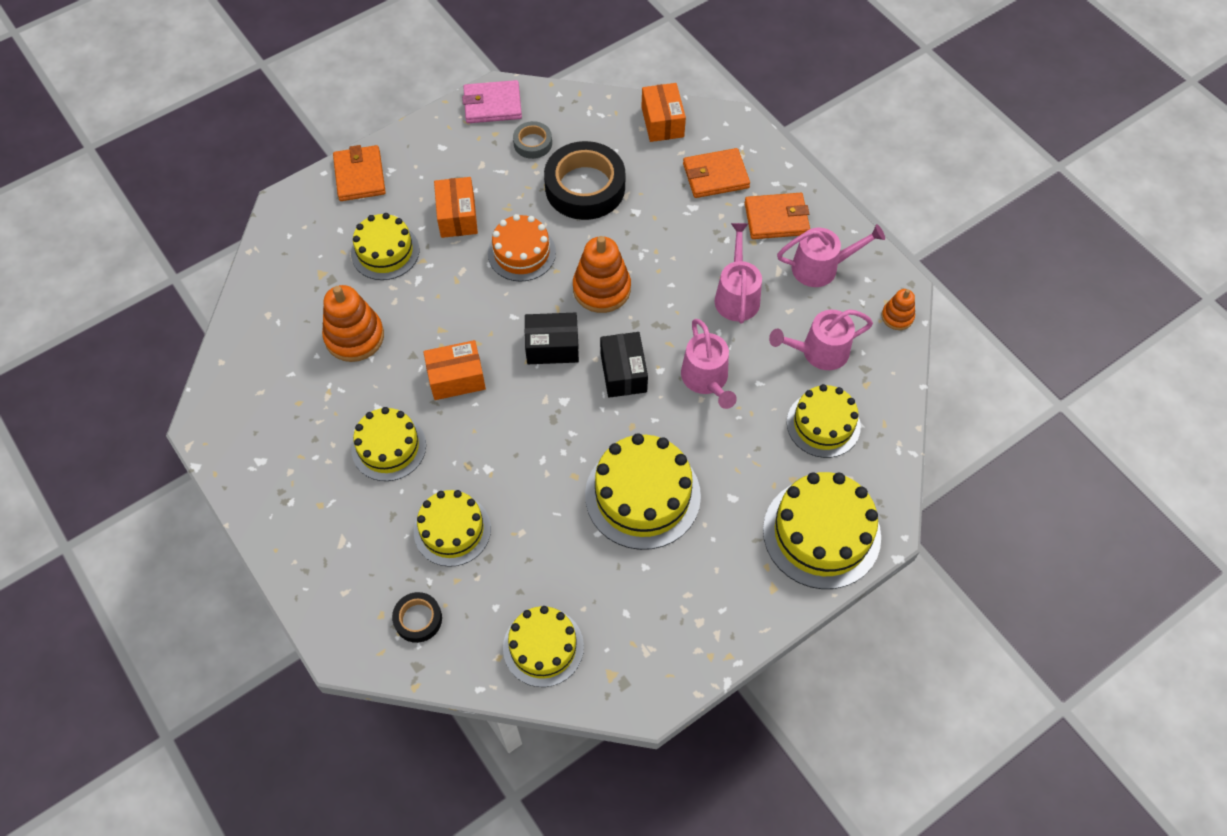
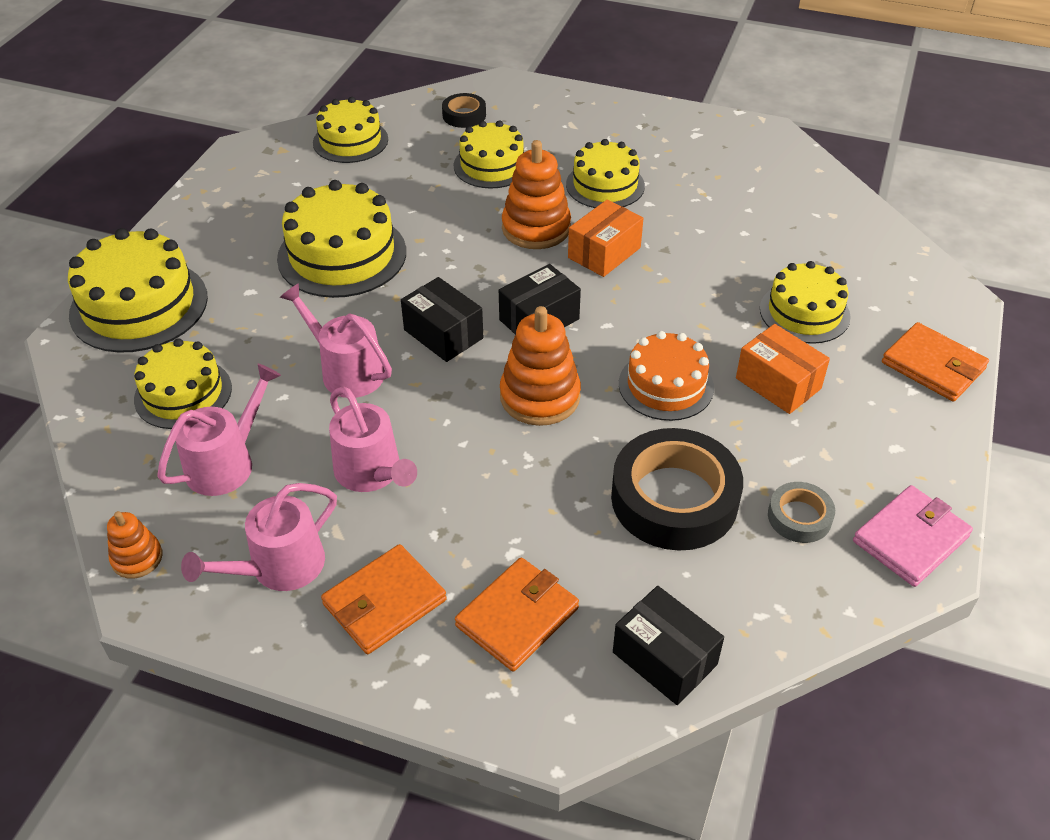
camera: 145 degrees right, 15 degrees down
orange stacking toy [322,285,384,362] -> orange stacking toy moved to [502,140,571,249]
orange box [641,83,686,142] -> black box [613,586,724,705]

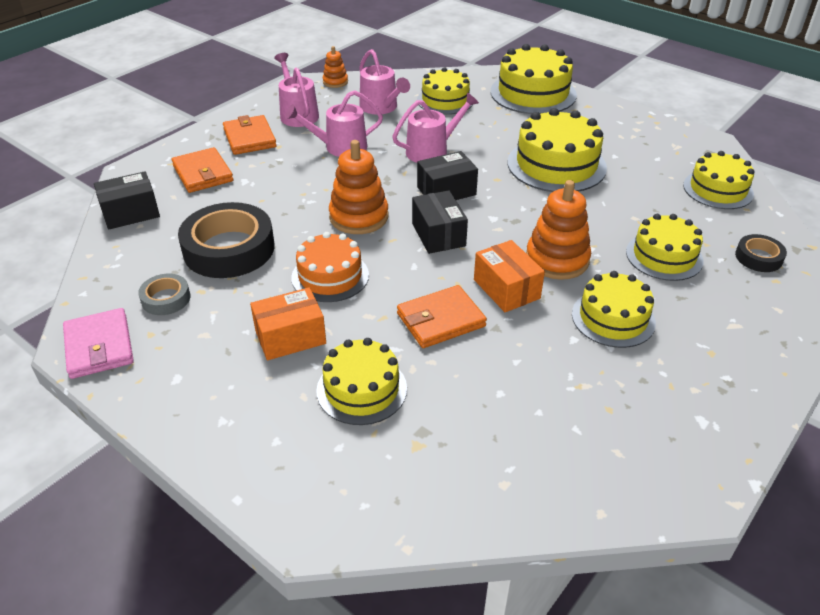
camera: 110 degrees right, 5 degrees down
orange wallet [882,322,989,402] -> orange wallet moved to [397,285,487,348]

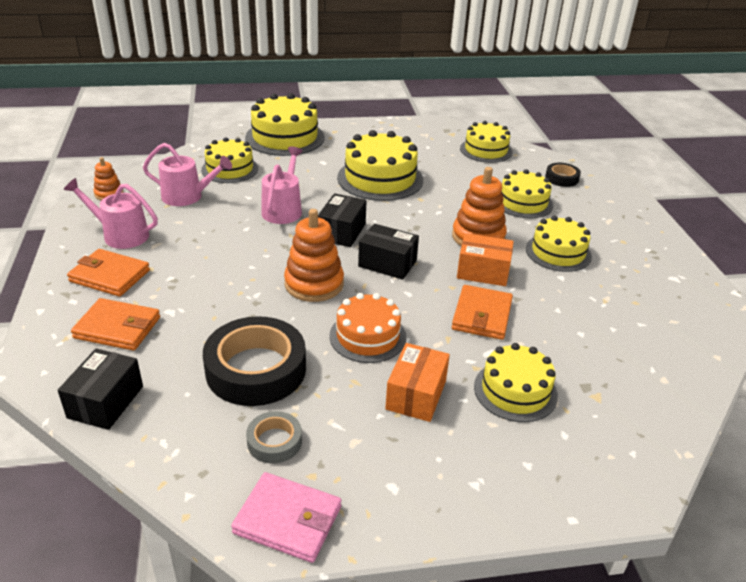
camera: 50 degrees left, 5 degrees down
pink watering can [285,90,383,157] -> none

